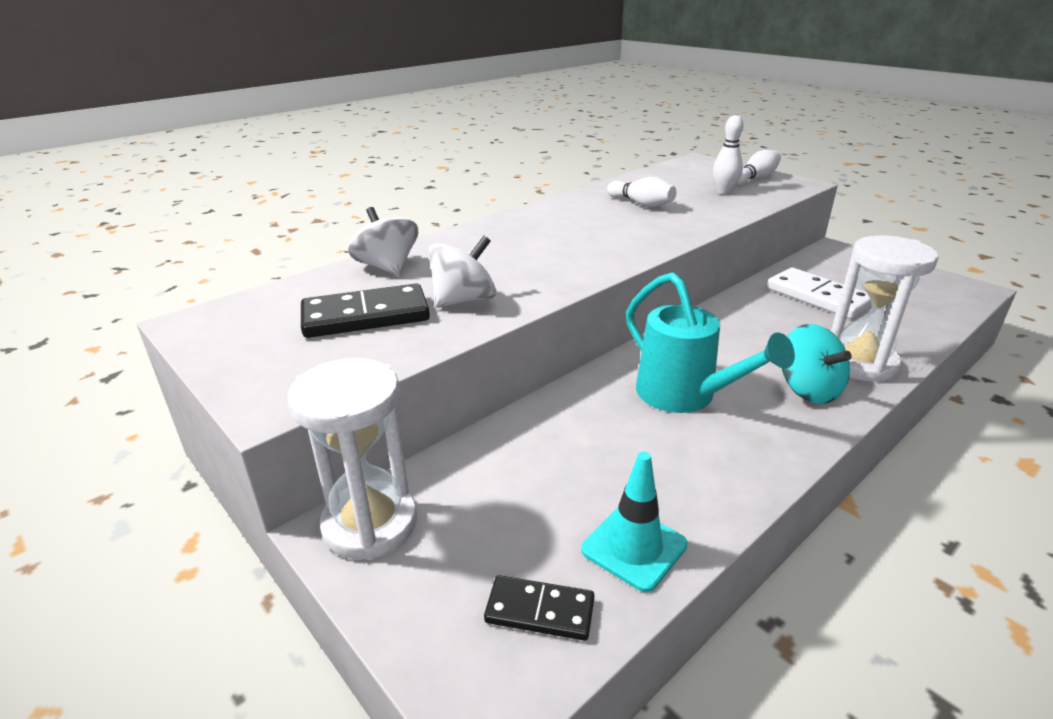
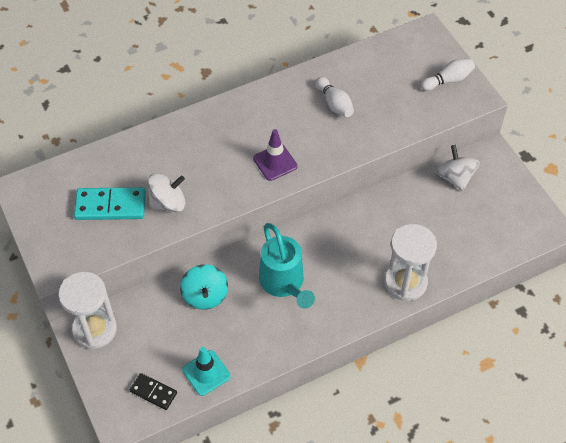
camera: 15 degrees right, 25 degrees up
black domino [301,283,430,338] -> turquoise domino [74,187,146,220]
white spinning top [348,207,418,276] -> white spinning top moved to [436,145,480,191]
white bowling pin [713,115,744,194] -> none
white domino [767,267,872,319] -> none
turquoise spinning top [782,324,852,404] -> turquoise spinning top moved to [180,264,228,310]
none -> purple traffic cone [253,129,298,181]

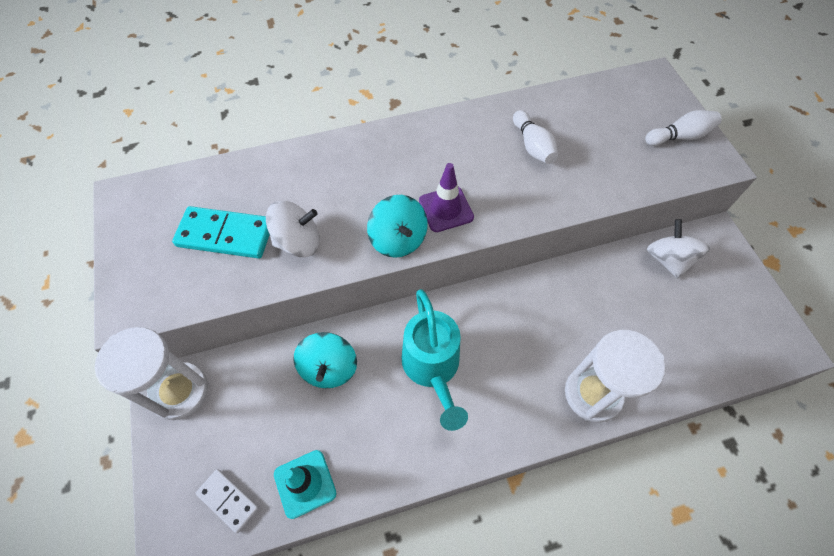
camera: 10 degrees right, 5 degrees up
black domino [130,373,177,410] -> white domino [196,469,259,533]
none -> turquoise spinning top [367,195,428,258]

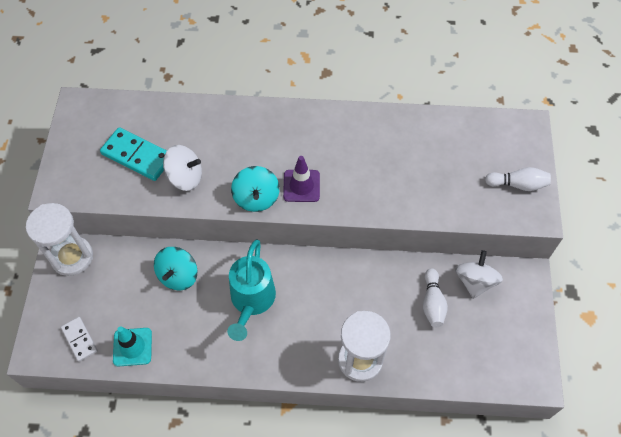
camera: 20 degrees right, 0 degrees up
white bowling pin [513,110,558,164] -> white bowling pin moved to [423,268,448,327]

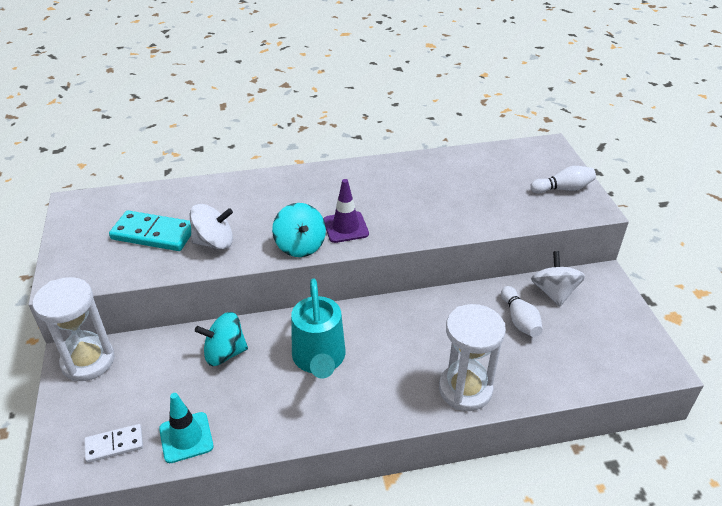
camera: 15 degrees left, 20 degrees down
white domino [61,317,98,362] -> white domino turned 60 degrees counterclockwise [84,424,143,463]
turquoise spinning top [154,247,198,290] -> turquoise spinning top turned 75 degrees clockwise [195,312,248,366]

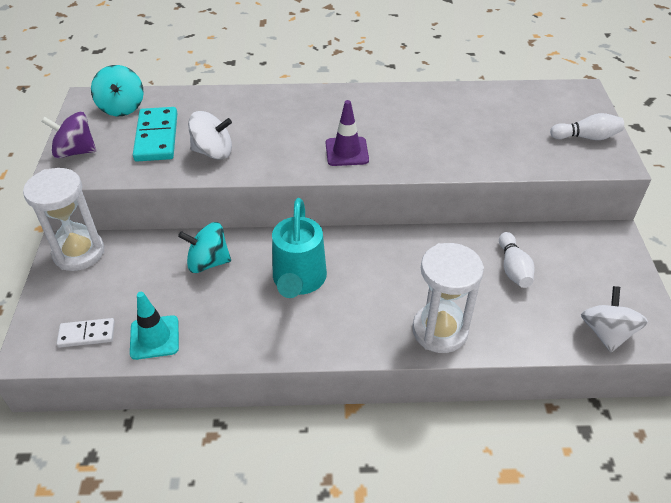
camera: 10 degrees right, 5 degrees up
turquoise domino [109,210,191,251] -> turquoise domino turned 60 degrees clockwise [133,107,177,162]
turquoise spinning top [272,203,326,257] -> turquoise spinning top moved to [91,65,144,116]
white spinning top [531,251,585,307] -> white spinning top moved to [581,286,648,352]
none -> purple spinning top [41,111,96,158]

